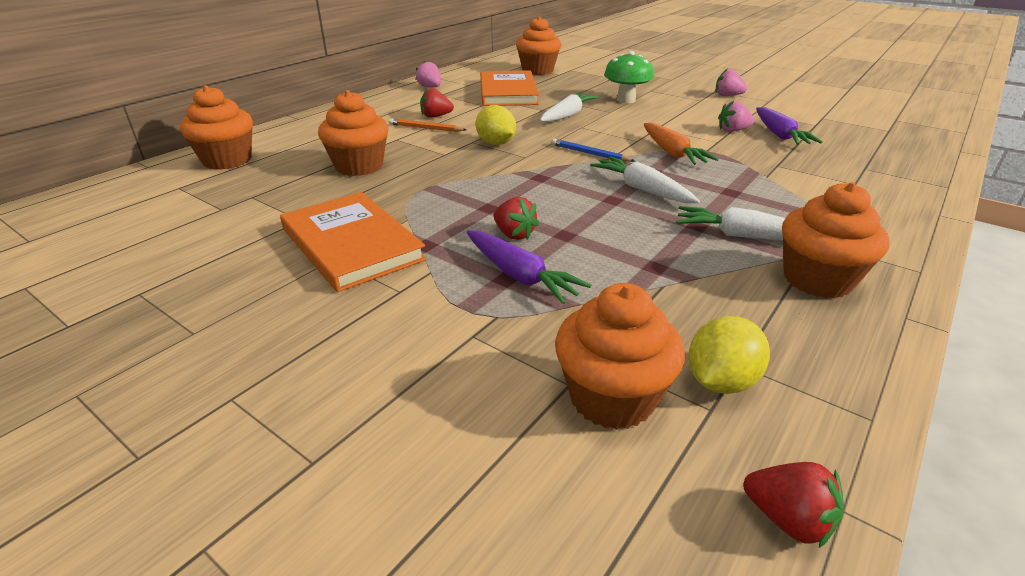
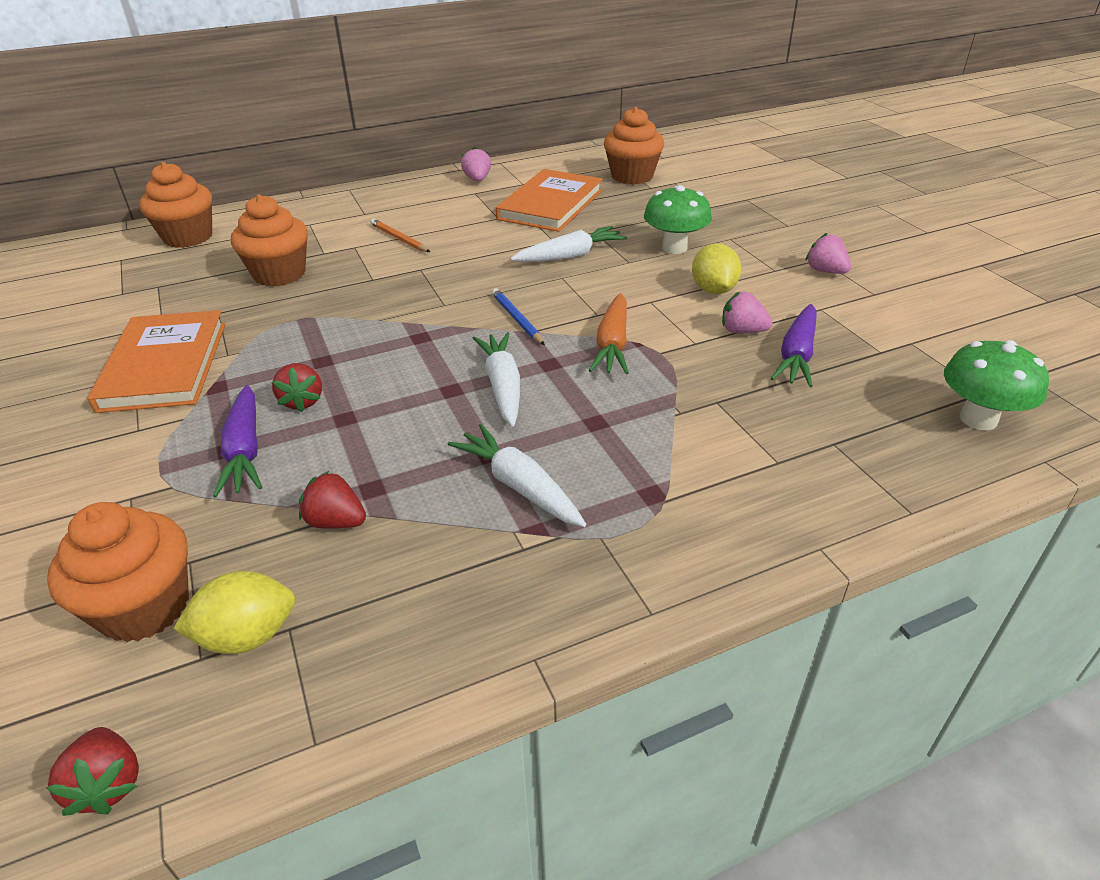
camera: 30 degrees right, 5 degrees up
red strawberry [420,88,454,118] -> red strawberry moved to [299,470,366,529]
yellow lemon [475,105,516,145] -> yellow lemon moved to [692,243,741,294]
orange cupcake [782,182,890,298] -> none
none -> green mushroom [944,340,1049,430]

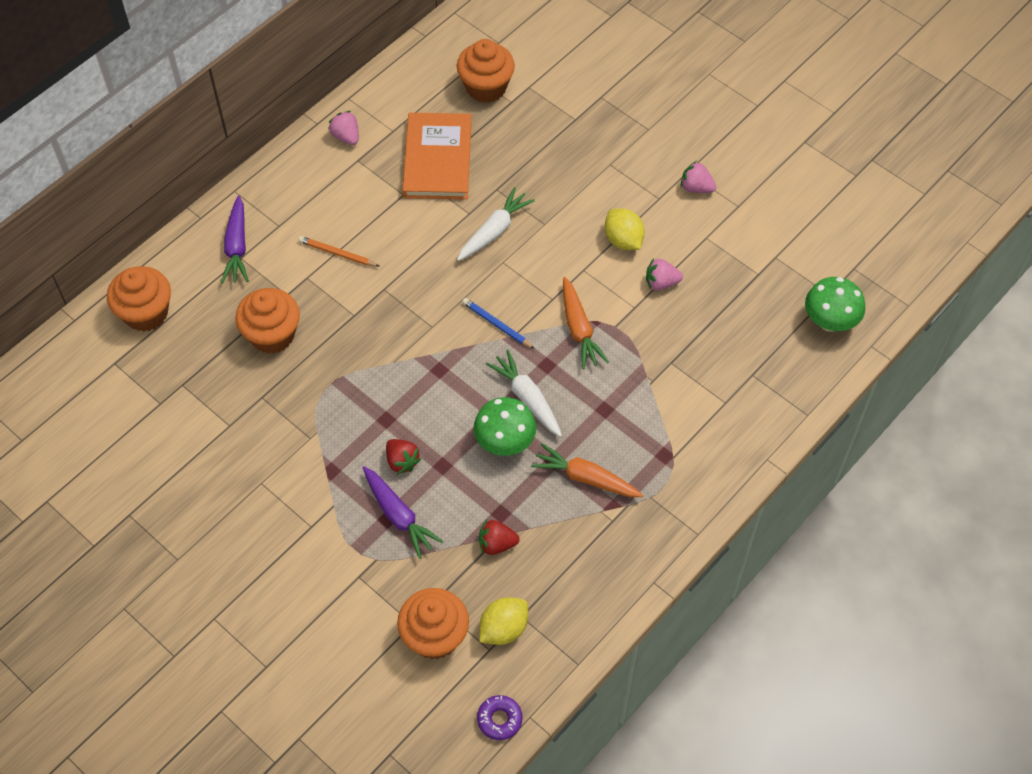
camera: 25 degrees left, 20 degrees up
red strawberry [46,727,139,816] -> purple donut [477,695,523,740]
orange book [88,310,225,413] -> none
white carrot [448,424,586,527] -> orange carrot [531,443,643,497]
green mushroom [644,185,712,254] -> green mushroom moved to [474,397,536,456]
purple carrot [771,304,817,387] -> purple carrot moved to [221,196,249,283]

